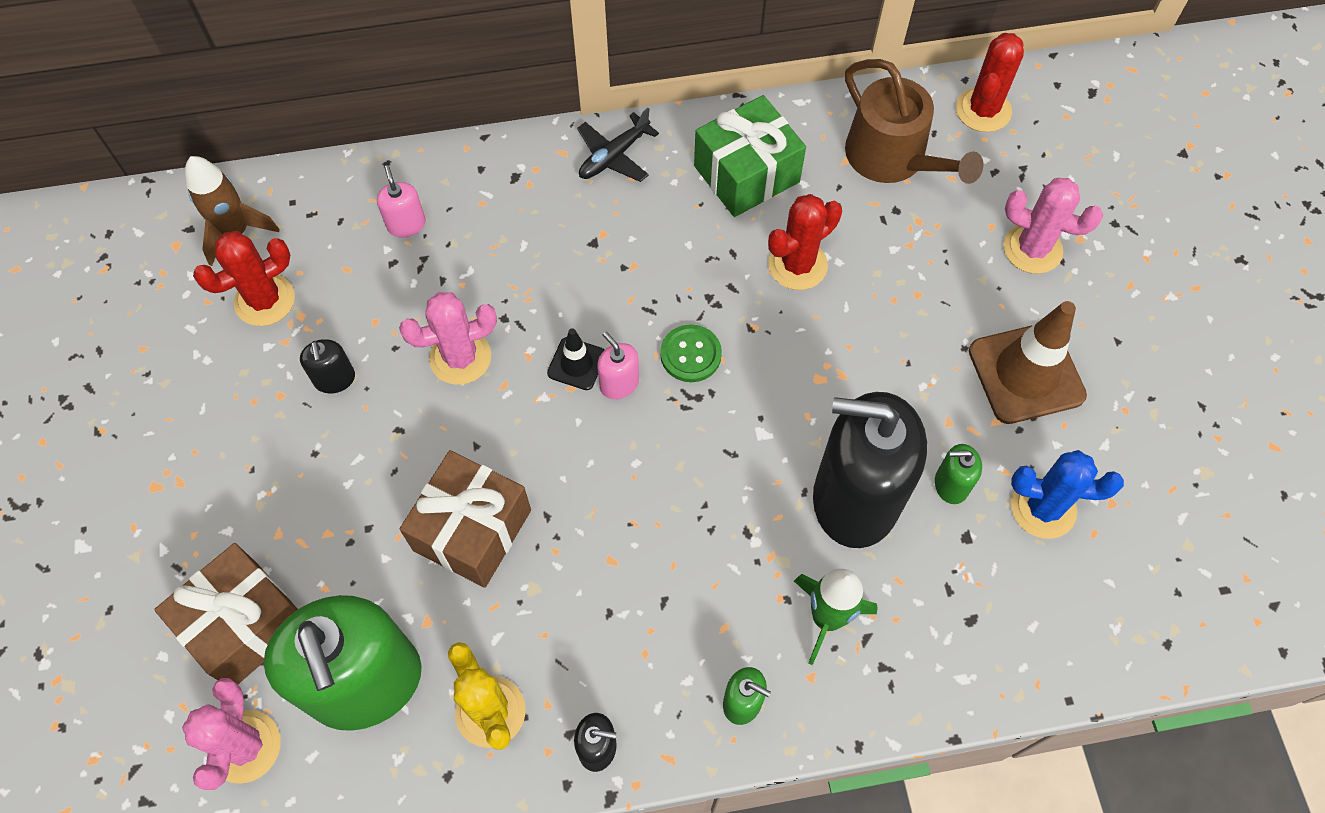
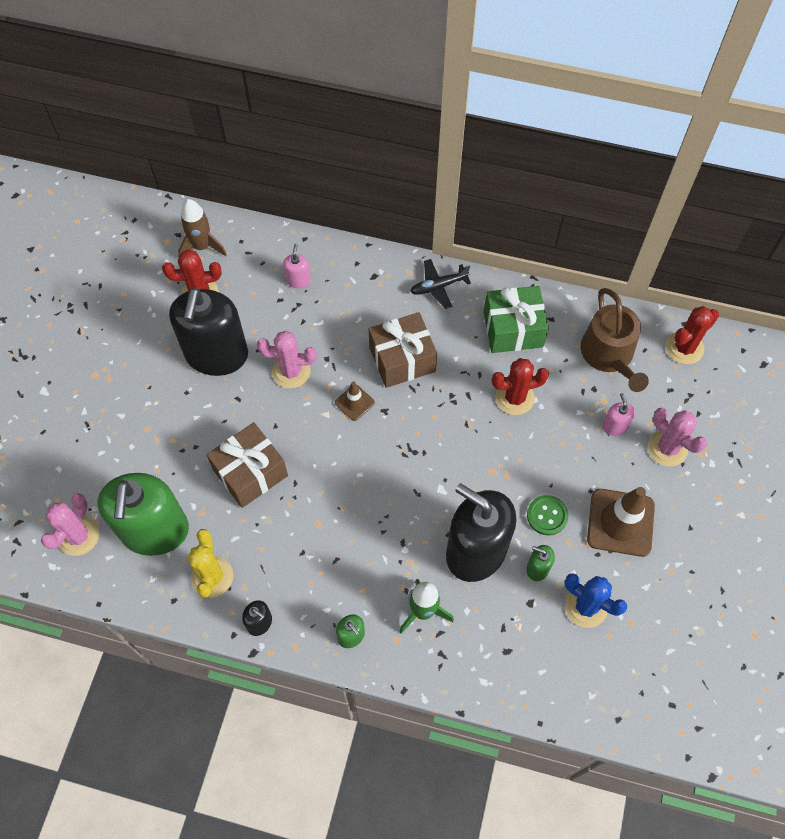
camera: 25 degrees right, 0 degrees up
brown gift [154,543,298,684] -> brown gift moved to [369,312,437,388]
black soap dispenser [300,339,355,393] -> black soap dispenser [169,288,248,376], size x2.49
black traffic cone [547,328,604,390] -> brown traffic cone [335,381,375,421]
pink soap dispenser [597,332,639,399] -> pink soap dispenser moved to [602,393,635,436]
green button [660,324,722,382] -> green button moved to [527,495,568,536]

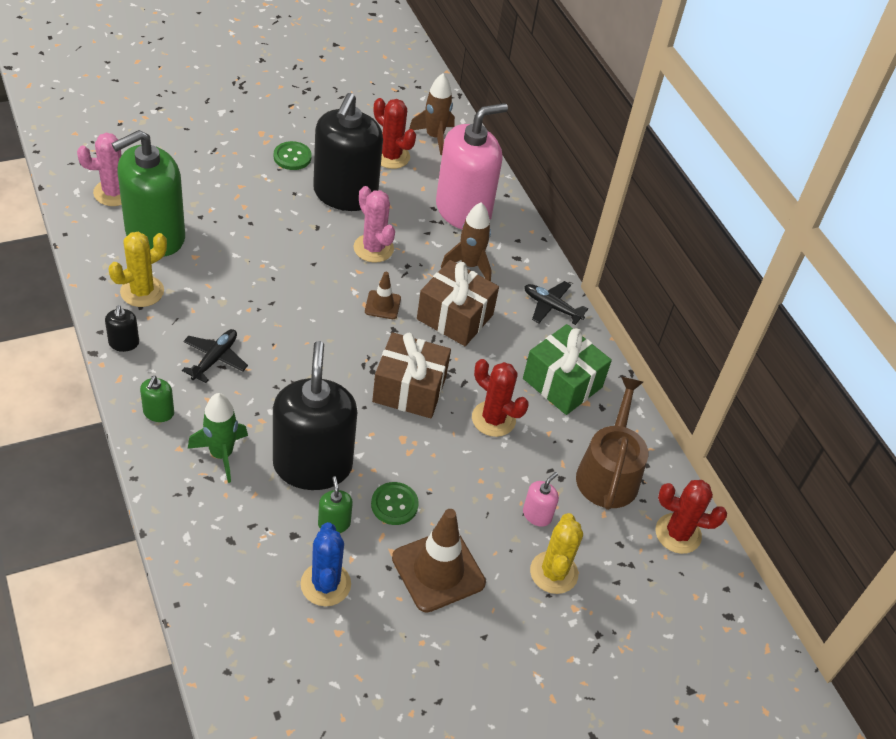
camera: 45 degrees right, 15 degrees down
black soap dispenser [169,288,248,376] -> black soap dispenser turned 45 degrees counterclockwise [313,93,383,211]
brown gift [207,422,288,508] -> brown gift moved to [372,332,451,418]
pink soap dispenser [283,244,311,288] -> pink soap dispenser [436,103,508,229], size x2.49
brown watering can [580,288,649,392] -> brown watering can turned 150 degrees clockwise [576,377,648,510]
pink cactus [648,408,707,466] -> yellow cactus [530,513,583,594]
none -> black plane [182,329,248,383]
none -> green button [274,141,312,170]
none -> brown rocket [441,202,492,281]

